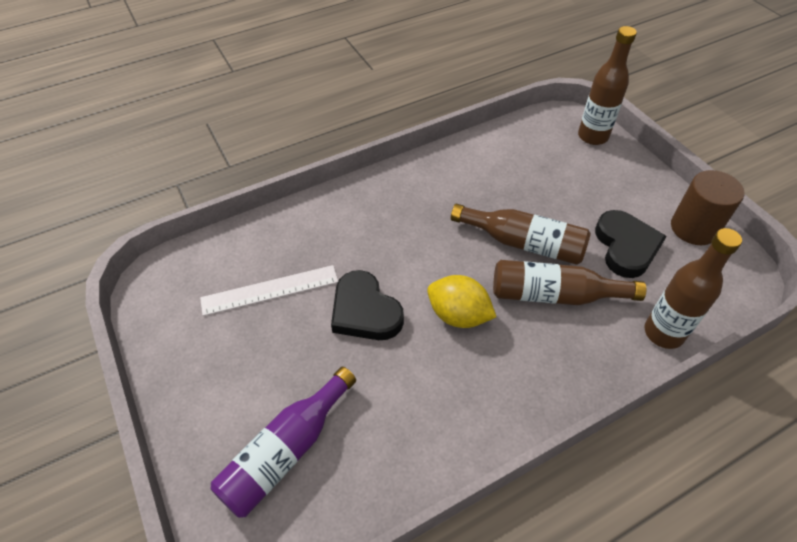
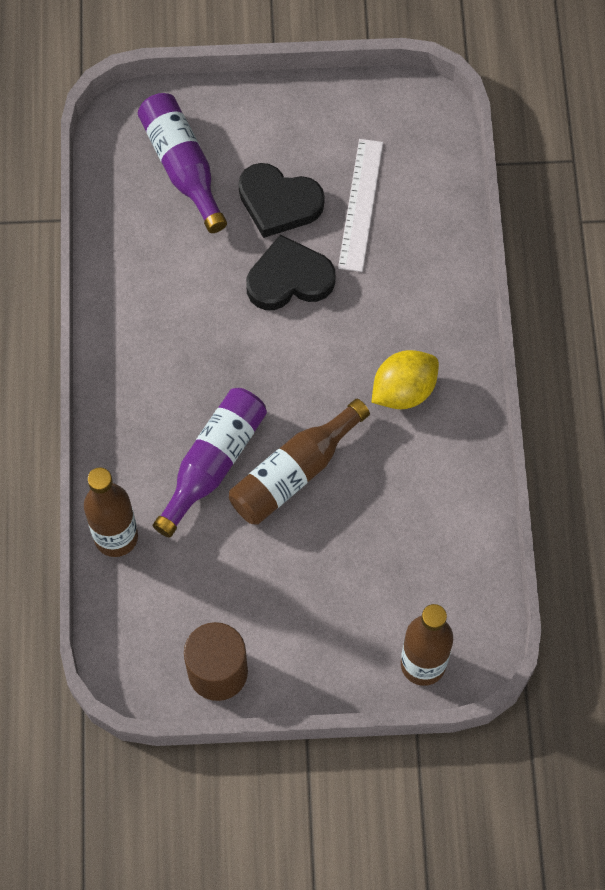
camera: 115 degrees right, 15 degrees up
yellow lemon [427,275,496,328] -> yellow lemon moved to [371,350,439,409]
brown bottle [493,260,646,305] -> purple bottle [153,388,267,538]
black heart [595,210,666,278] -> black heart moved to [238,163,324,238]

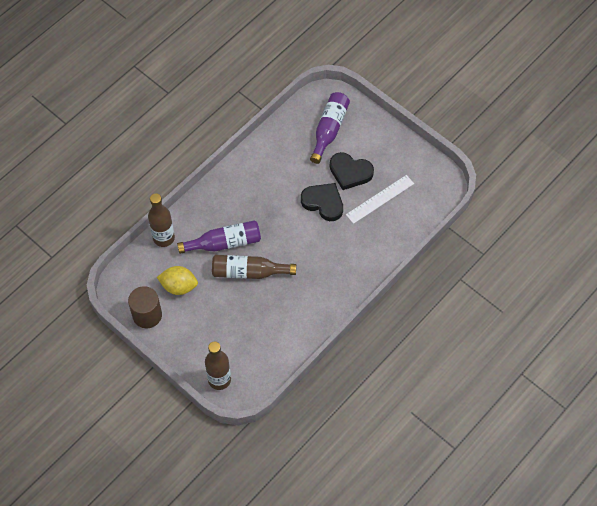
camera: 45 degrees right, 5 degrees down
black heart [238,163,324,238] -> black heart turned 45 degrees counterclockwise [330,152,374,190]
yellow lemon [371,350,439,409] -> yellow lemon moved to [157,266,198,295]

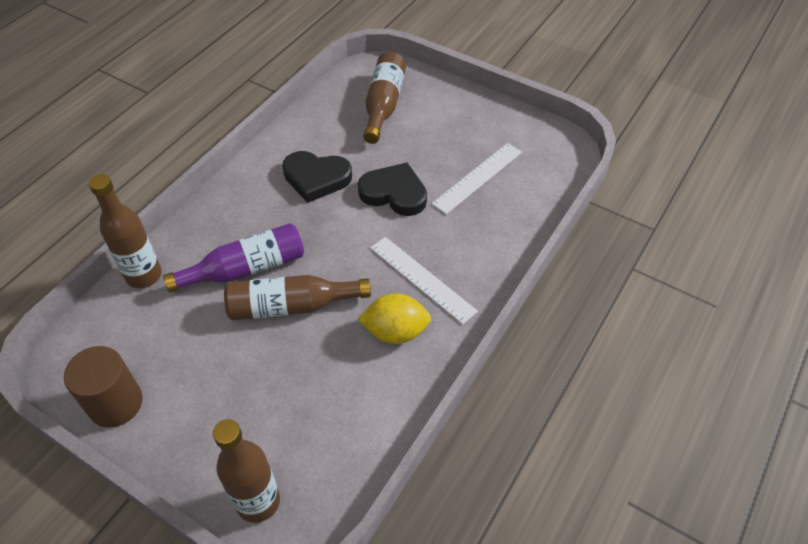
camera: 10 degrees left, 10 degrees down
yellow lemon [157,266,198,295] -> yellow lemon moved to [358,293,431,344]
purple bottle [310,92,350,164] -> brown bottle [363,52,406,144]
black heart [330,152,374,190] -> black heart moved to [282,151,352,203]
none -> white ruler [370,237,478,324]

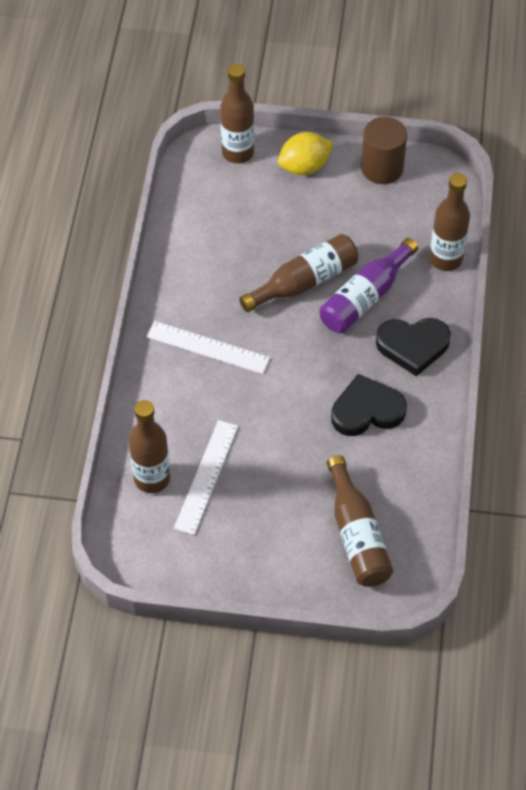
camera: 155 degrees right, 5 degrees up
black heart [358,162,427,216] -> black heart moved to [376,318,451,376]
yellow lemon [358,293,431,344] -> yellow lemon moved to [278,132,333,175]
none -> brown bottle [129,400,170,493]

